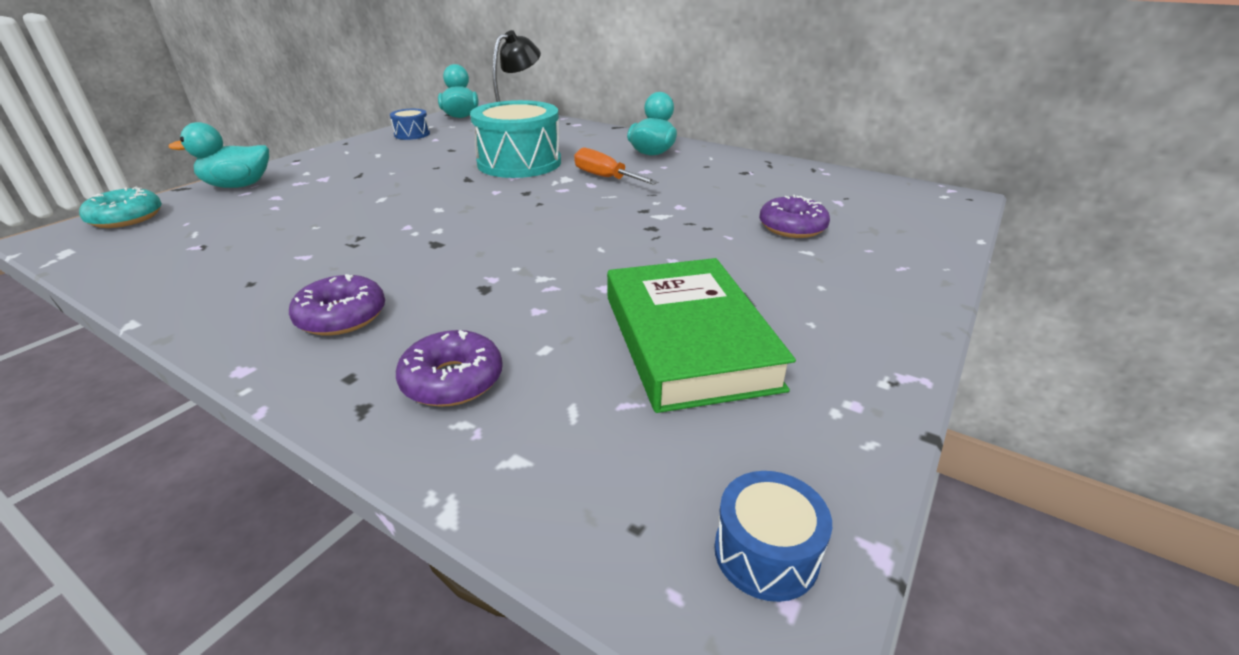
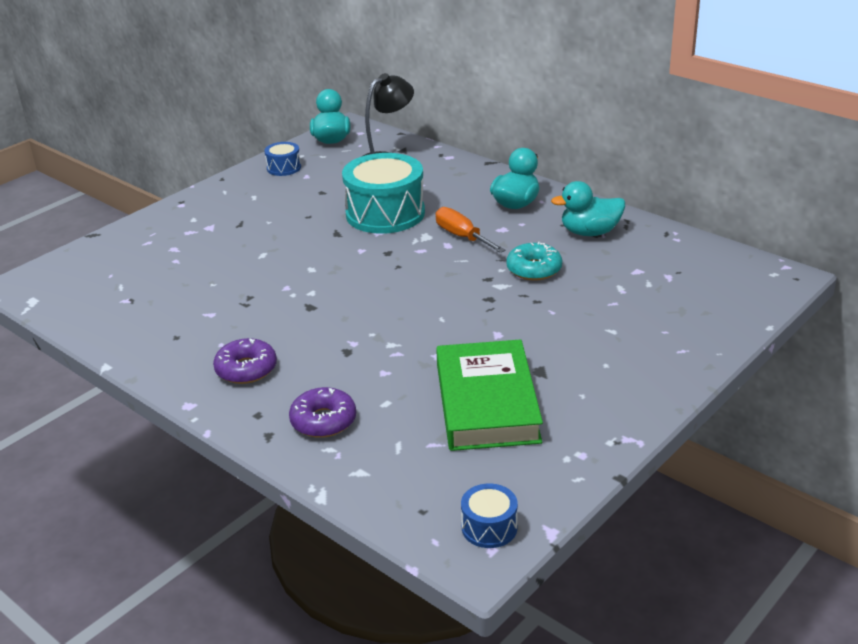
camera: 10 degrees right, 0 degrees up
turquoise donut [79,187,162,228] -> turquoise donut moved to [506,242,562,281]
turquoise duck [169,122,269,188] -> turquoise duck moved to [551,181,625,236]
purple donut [759,195,830,238] -> none

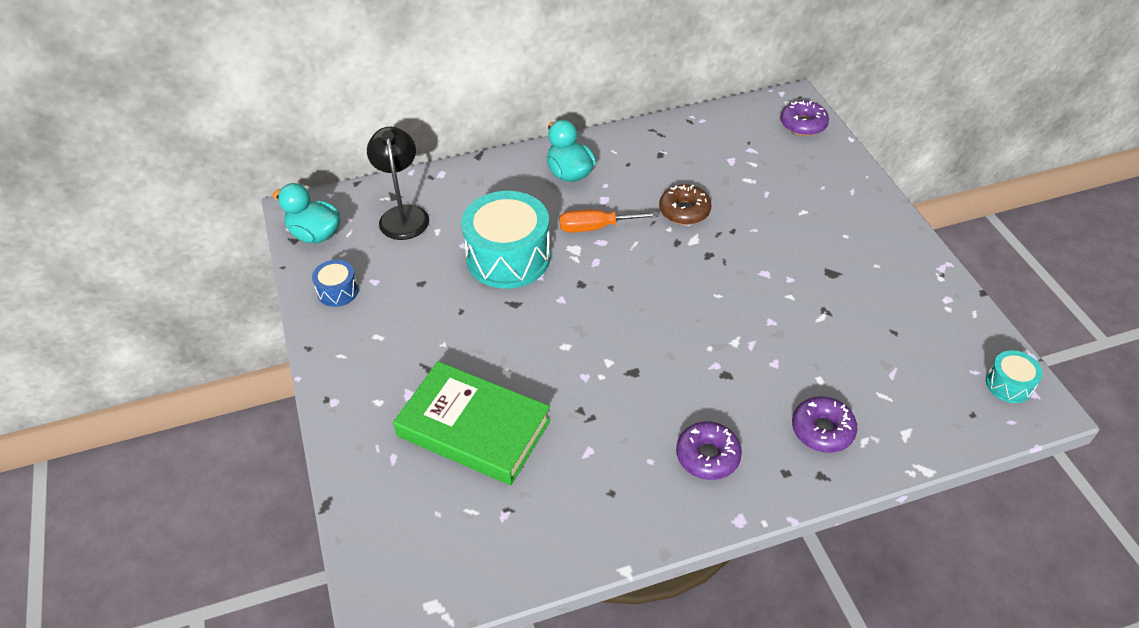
camera: 60 degrees left, 15 degrees up
green book [436,339,543,451] -> green book moved to [393,361,551,485]
blue drum [461,483,518,548] -> turquoise drum [986,350,1043,403]
turquoise donut [506,242,562,281] -> brown donut [659,184,712,225]
turquoise duck [551,181,625,236] -> none
none -> purple donut [780,100,829,136]

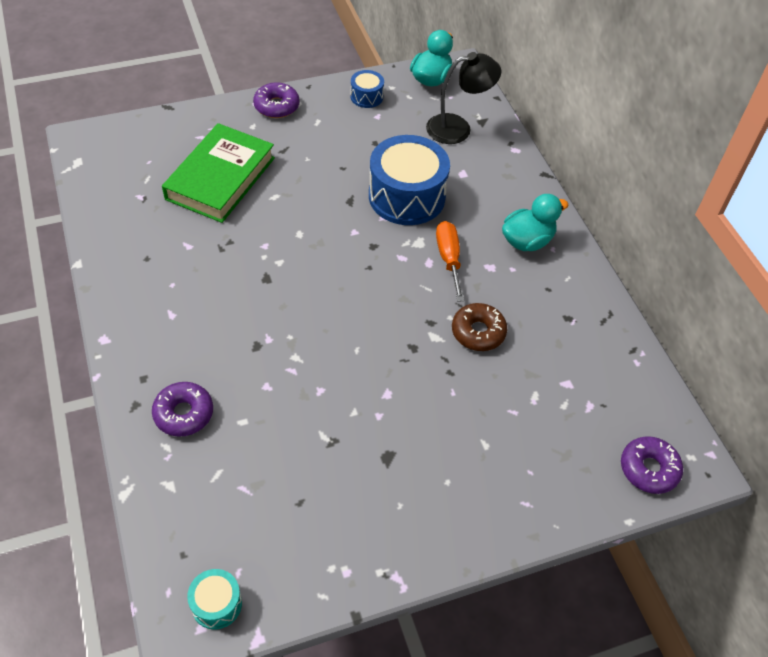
camera: 85 degrees right, 5 degrees up
turquoise drum [461,191,550,289] -> blue drum [369,135,450,225]
purple donut [676,421,742,480] -> purple donut moved to [253,82,299,118]

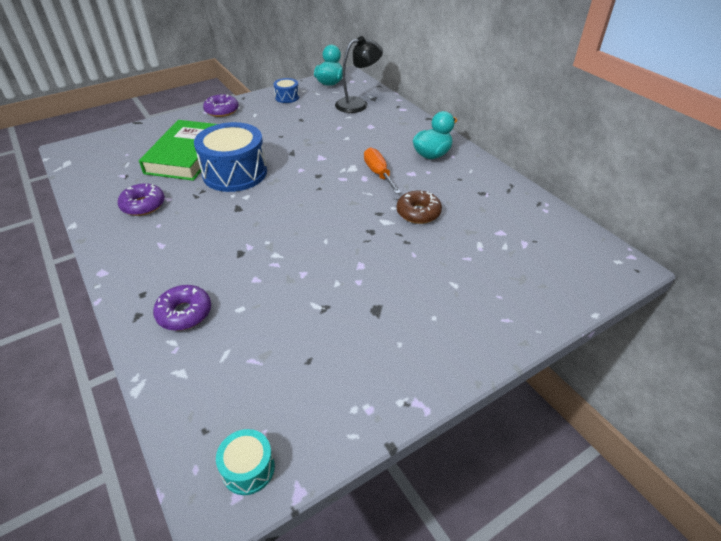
camera: 10 degrees left, 10 degrees down
blue drum [369,135,450,225] -> blue drum moved to [194,122,267,192]
purple donut [621,436,683,494] -> purple donut moved to [117,183,165,216]

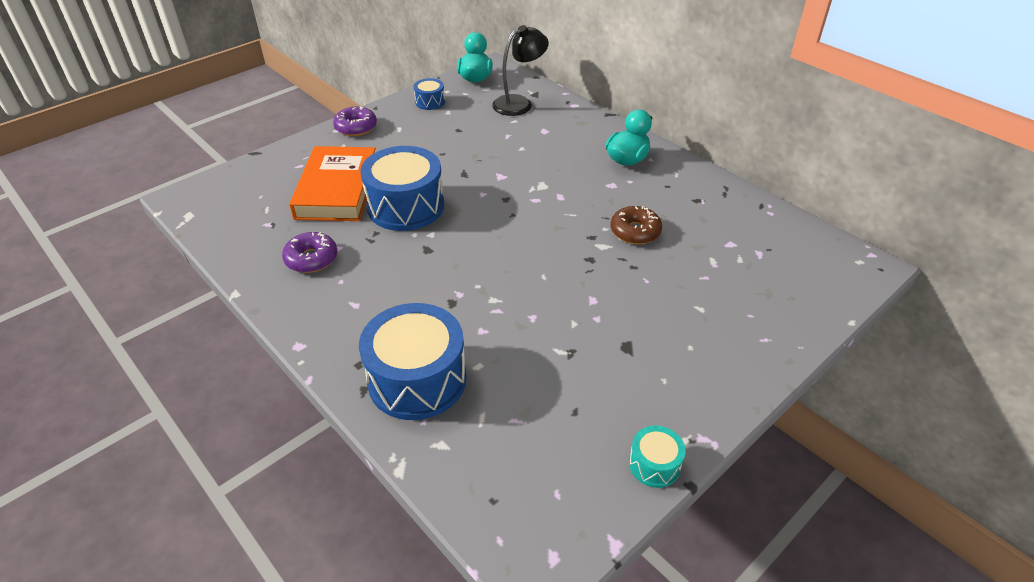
camera: 10 degrees left, 0 degrees up
green book [139,120,217,181] -> orange book [289,146,376,221]
purple donut [153,285,211,331] -> blue drum [359,303,467,420]
turquoise drum [216,429,275,495] -> turquoise drum moved to [629,426,686,488]
orange screwdriver [364,147,401,194] -> none

